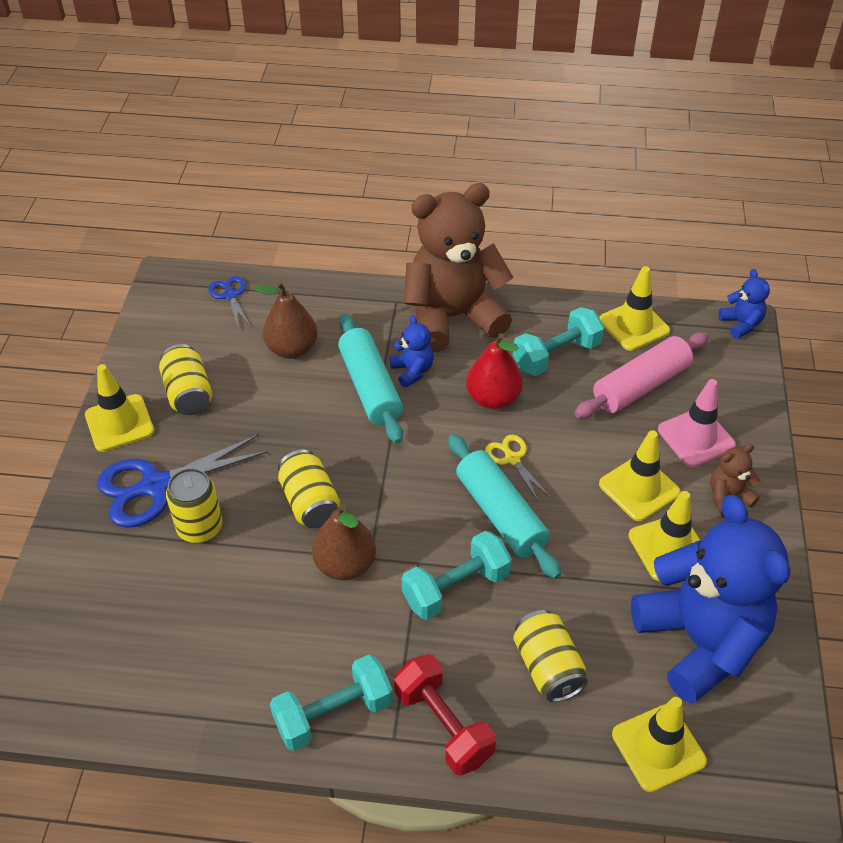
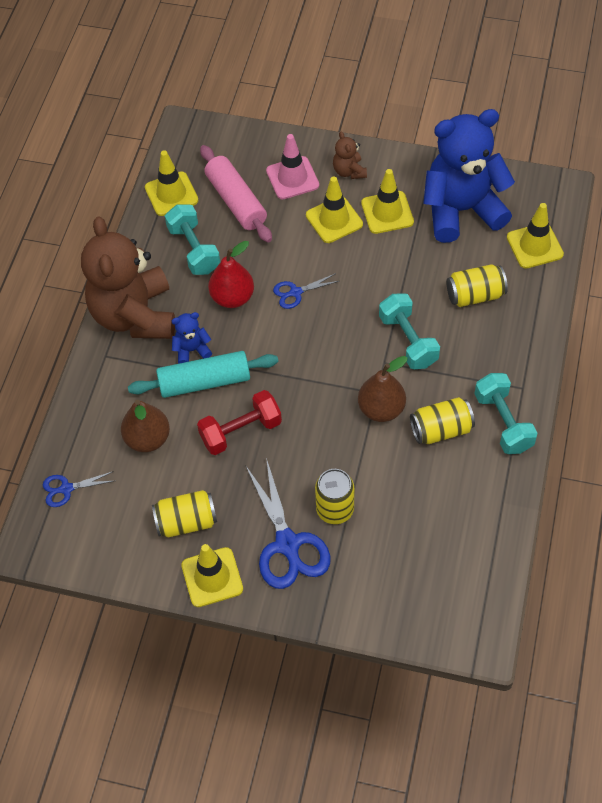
camera: 80 degrees left, 10 degrees up
yellow can [278,450,340,528] -> yellow can moved to [410,397,475,444]
red dumbbell [394,654,496,776] -> red dumbbell moved to [197,390,282,455]
turquoise rolling pin [448,434,561,579] -> none
yellow scissors [485,435,551,502] -> blue scissors [273,273,339,309]
blue teddy bear [718,269,770,339] -> none

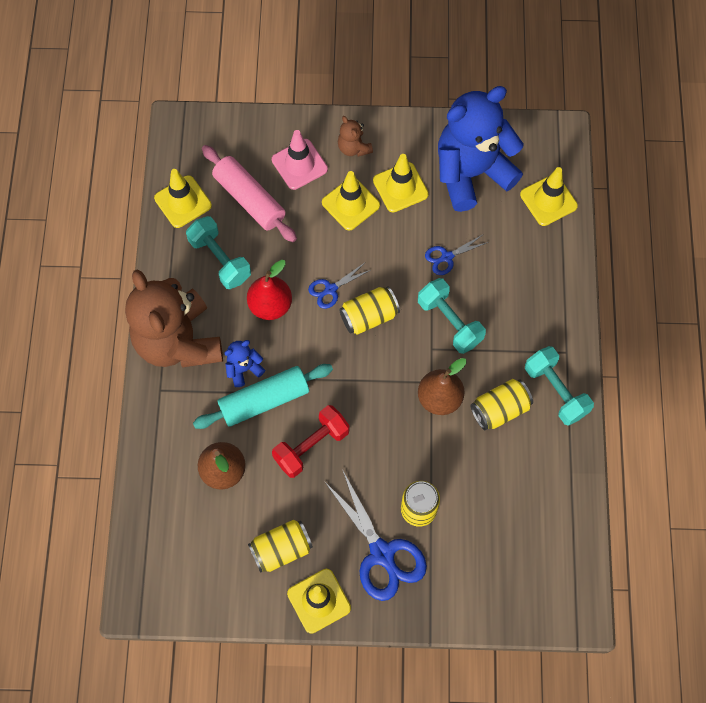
camera: 15 degrees left, 10 degrees up
blue scissors [43,471,114,507] -> blue scissors moved to [425,234,489,275]
yellow can [447,264,508,307] -> yellow can moved to [339,286,400,335]

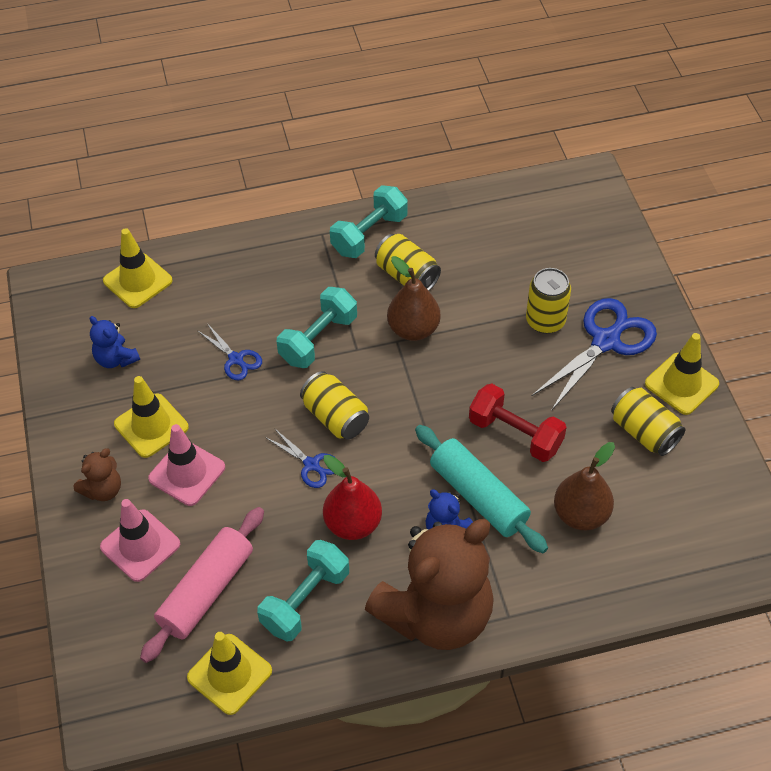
camera: 105 degrees left, 15 degrees down
yellow traffic cone [322,171,380,230] -> pink traffic cone [148,424,225,506]
blue teddy bear [438,86,524,212] -> blue teddy bear [90,316,140,368], size x0.41

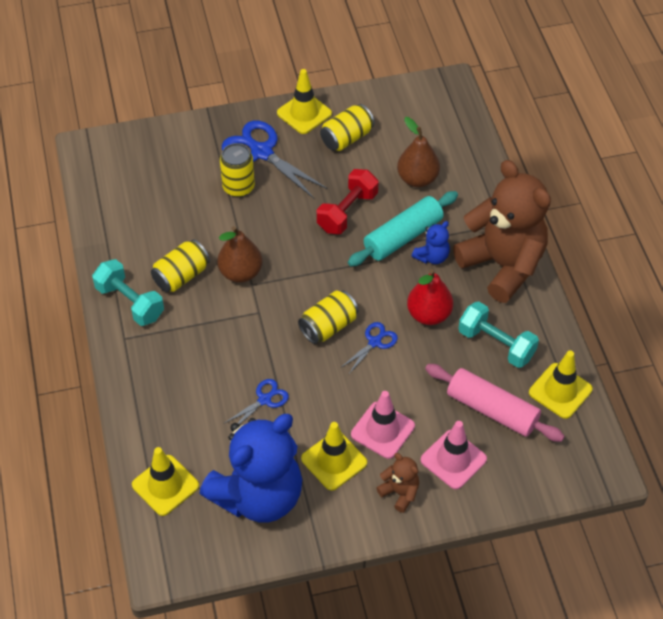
camera: 90 degrees left, 0 degrees up
blue teddy bear [90,316,140,368] -> blue teddy bear [200,414,302,523], size x2.41
turquoise dumbbell [277,287,357,368] -> none

